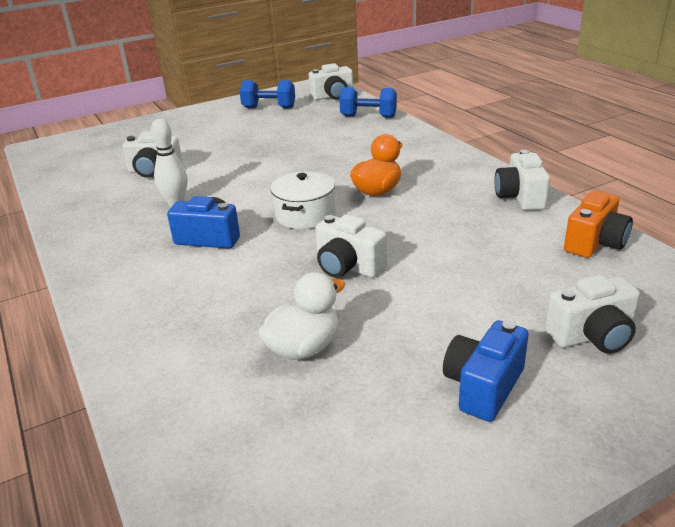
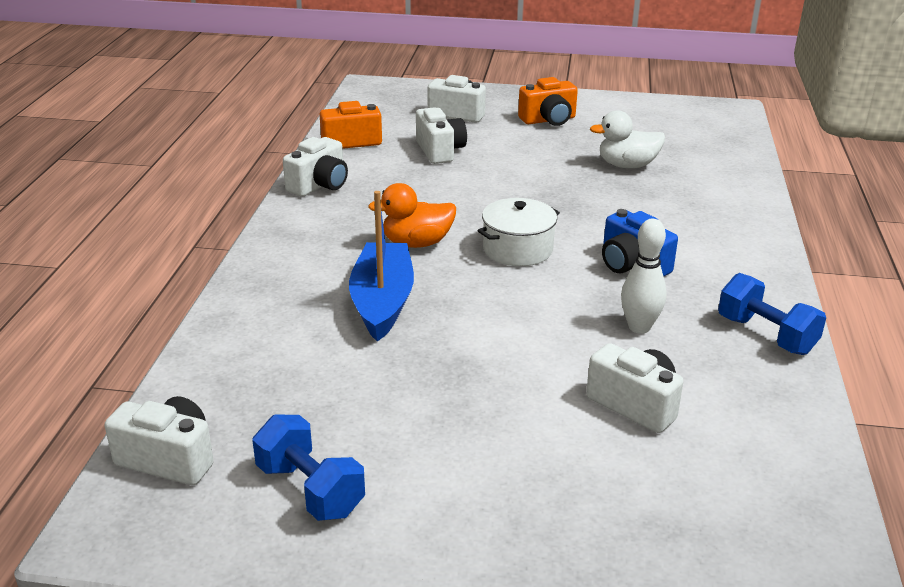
camera: 145 degrees left, 0 degrees up
white camera [315,214,387,278] -> white camera moved to [416,107,467,164]
blue dumbbell [339,87,397,118] -> blue dumbbell moved to [718,273,826,355]
blue camera [443,320,528,422] -> orange camera [518,77,578,126]
none -> blue boat [349,191,414,342]

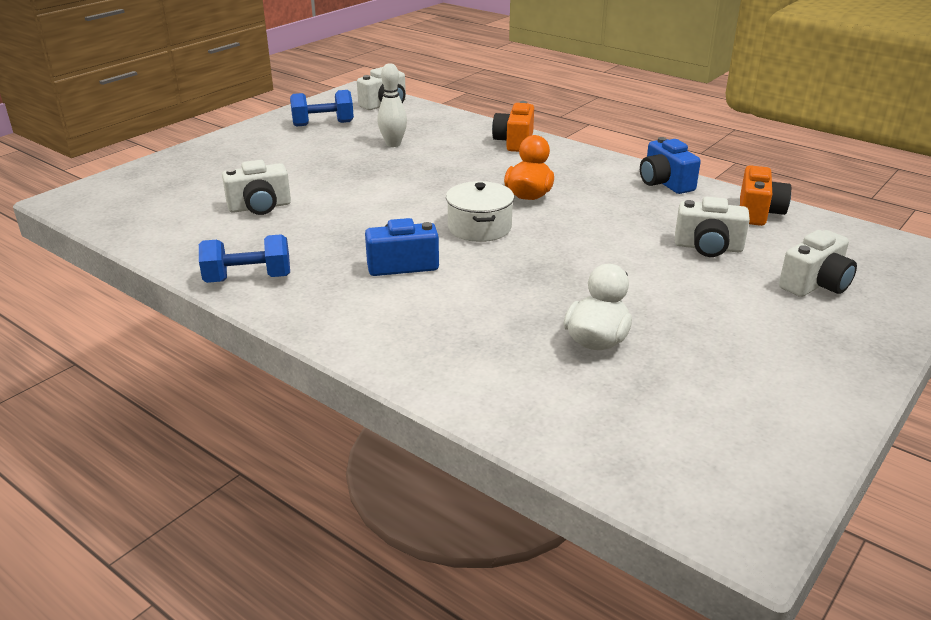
camera: 120 degrees right, 0 degrees up
white camera [283,137,348,197] -> blue camera [640,137,701,194]
blue boat [349,191,414,342] -> none
orange camera [518,77,578,126] -> orange camera moved to [492,101,534,152]
white bowling pin [621,219,667,334] -> white bowling pin moved to [377,63,407,147]

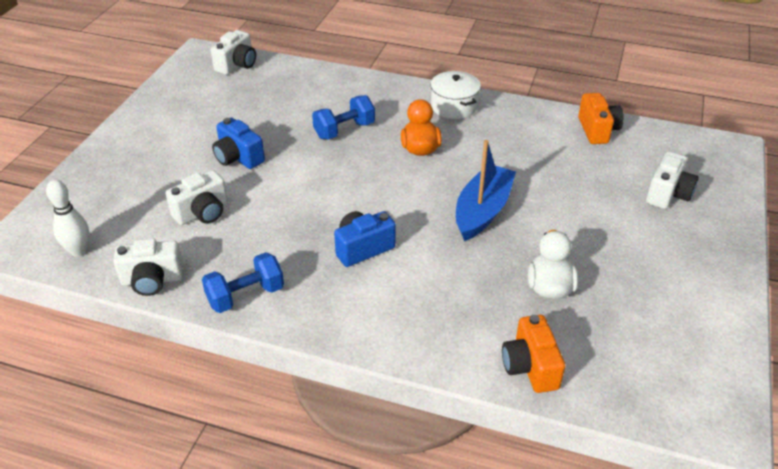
camera: 20 degrees left, 10 degrees up
blue dumbbell [290,90,354,127] -> blue dumbbell moved to [312,95,375,139]
white bowling pin [377,63,407,147] -> white bowling pin moved to [46,180,89,257]
white pot [446,181,514,242] -> white pot moved to [431,71,481,119]
orange camera [492,101,534,152] -> orange camera moved to [502,315,565,393]
blue camera [640,137,701,194] -> blue camera moved to [212,118,265,169]
white camera [675,197,750,257] -> white camera moved to [113,239,183,296]
none -> blue boat [456,140,516,241]

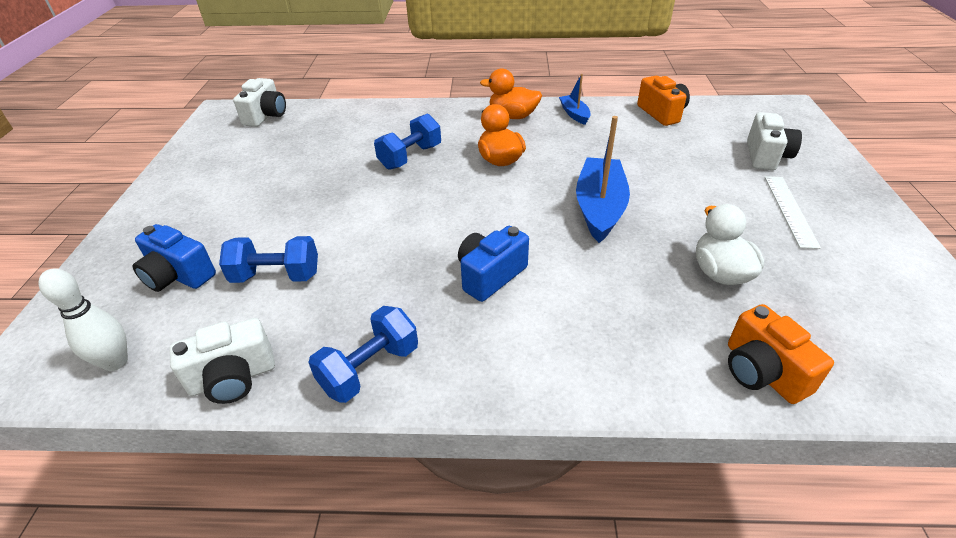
camera: 15 degrees left, 0 degrees up
white camera [165,170,228,225] -> blue dumbbell [219,236,318,283]
blue camera [212,118,265,169] -> blue camera moved to [133,224,216,292]
white pot [431,71,481,119] -> orange duck [480,68,542,119]
none -> blue boat [559,74,591,125]
none -> white ruler [765,176,821,249]

